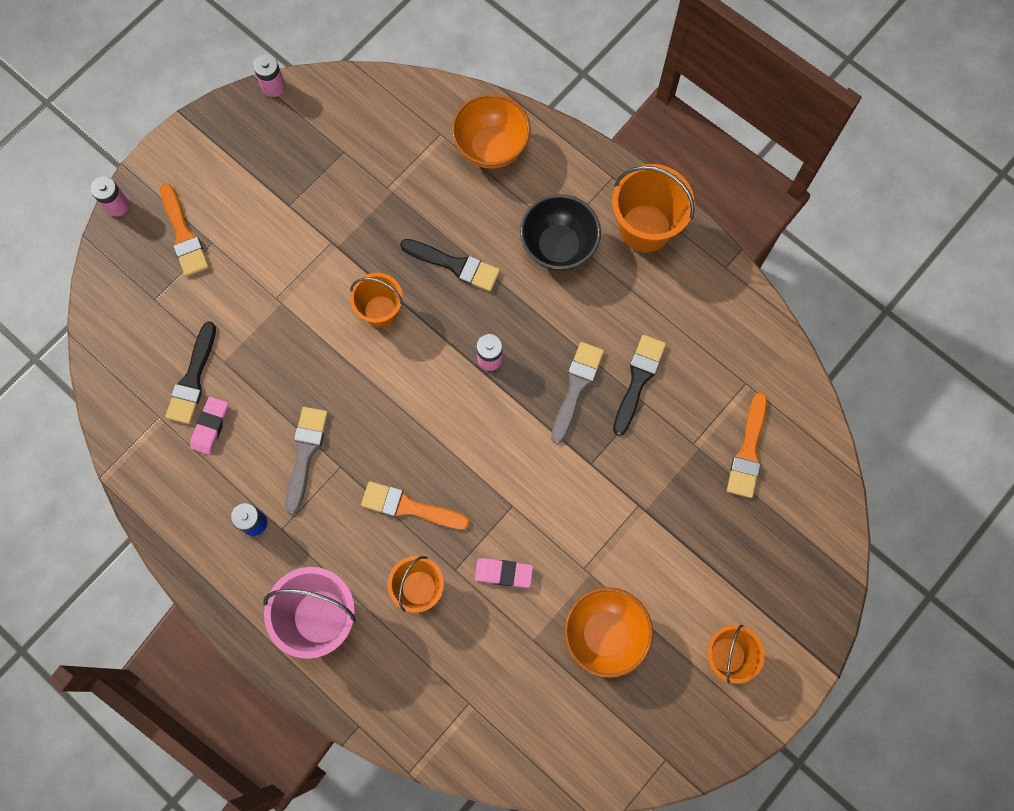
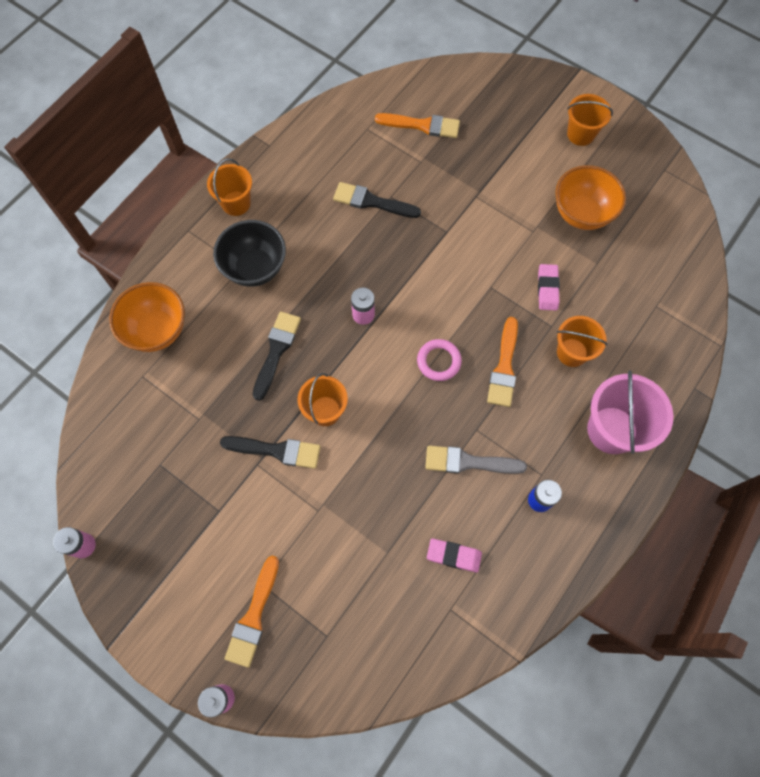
camera: 95 degrees left, 5 degrees down
orange brush [160,183,209,276] -> orange brush turned 135 degrees clockwise [225,556,279,668]
black brush [166,321,216,424] -> black brush moved to [220,436,320,469]
grey brush [551,342,604,444] -> none
orange bucket [612,164,695,252] -> orange bucket [207,158,252,216], size x0.64
none -> pink ring [417,339,462,381]

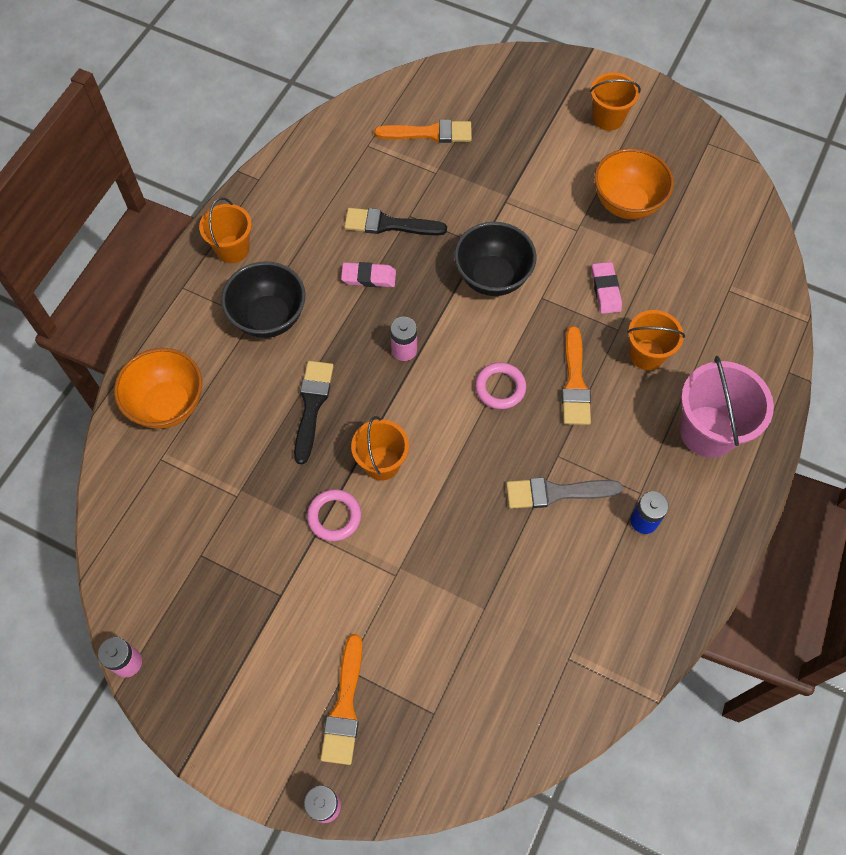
camera: 10 degrees left, 5 degrees down
black brush [220,436,320,469] -> pink ring [307,489,361,541]
pink eraser [427,539,482,572] -> pink eraser moved to [341,262,396,287]
none -> black bowl [454,222,537,296]

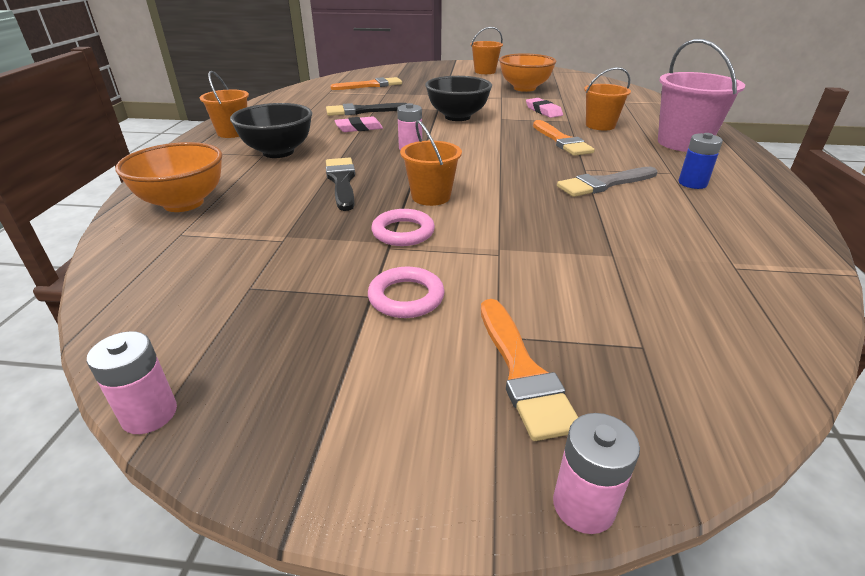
camera: 20 degrees left, 30 degrees down
pink ring [475,362,526,409] -> pink ring moved to [368,267,445,318]

